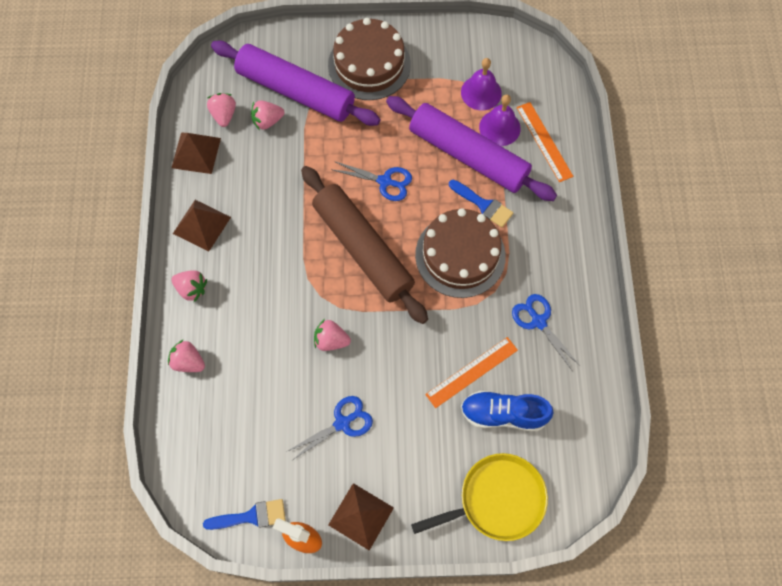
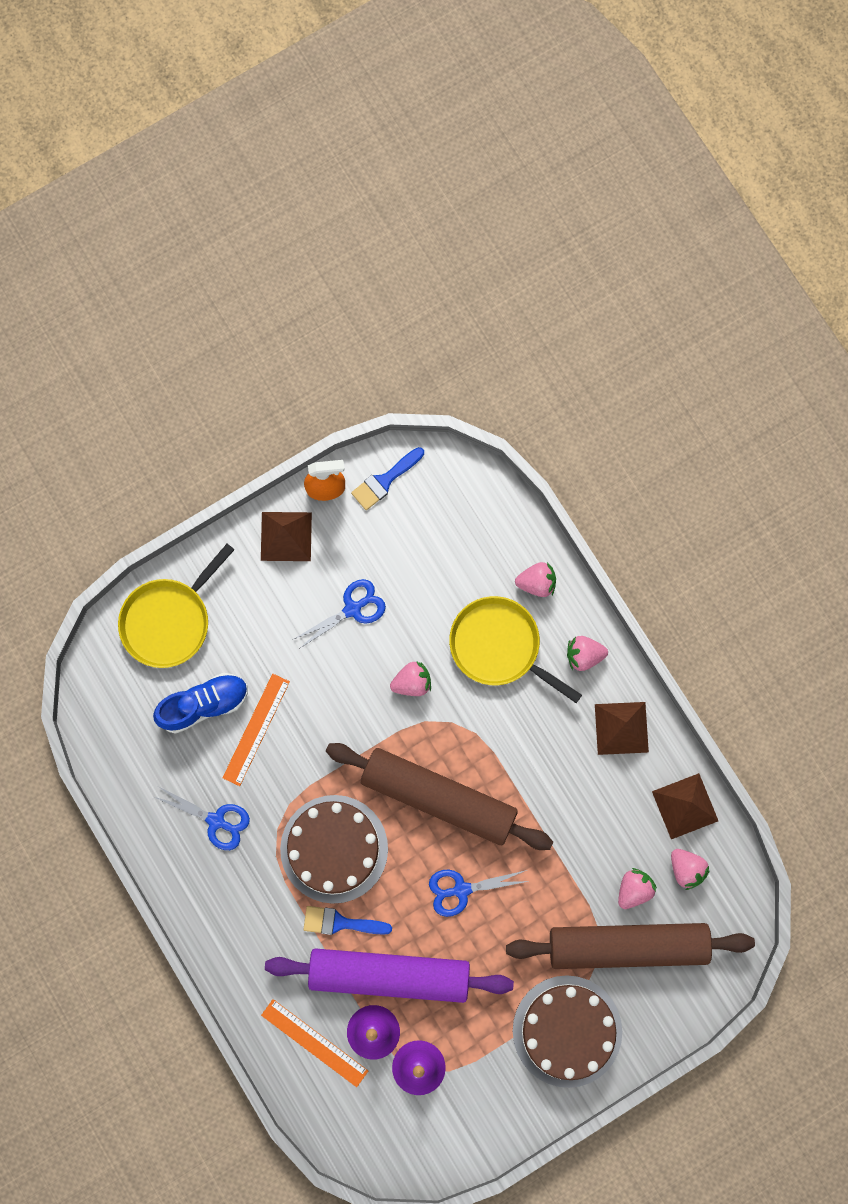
camera: 150 degrees right, 10 degrees up
purple rolling pin [211,40,380,126] -> brown rolling pin [506,923,755,969]
blue scissors [286,396,373,460] -> blue scissors turned 150 degrees counterclockwise [294,579,386,649]
none -> yellow pan [449,596,582,703]

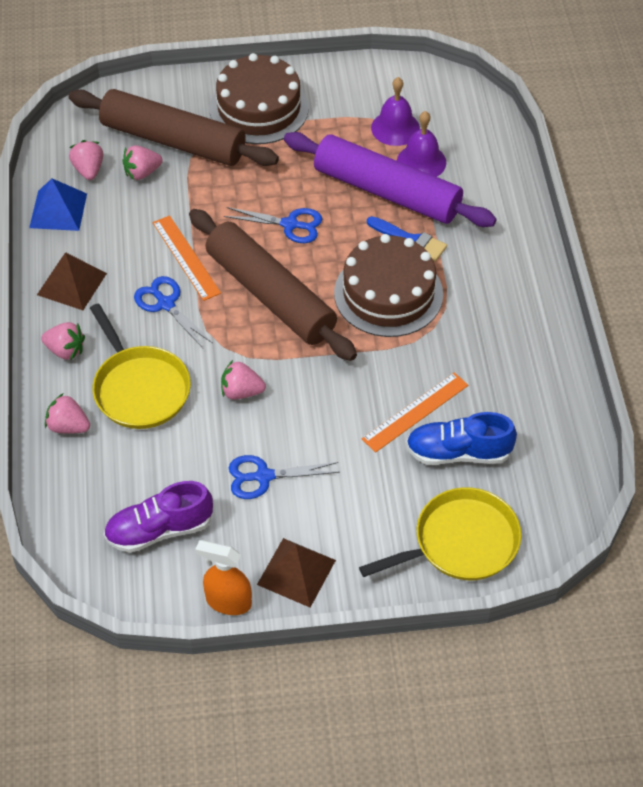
camera: 155 degrees left, 25 degrees down
blue scissors [155,787,250,850] -> blue scissors moved to [134,276,212,348]
orange ruler [261,999,368,1087] -> orange ruler moved to [153,215,221,301]
blue brush [351,447,424,510] -> none
brown pyramid [652,773,718,839] -> blue pyramid [29,178,87,231]
none -> purple shoe [104,481,213,553]

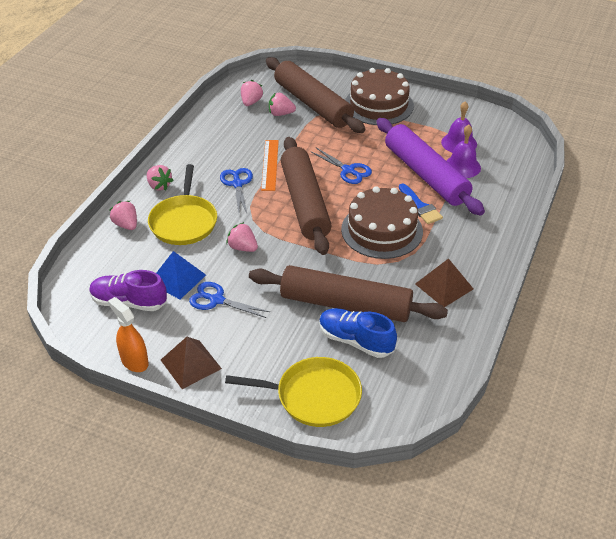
camera: 30 degrees right, 10 degrees down
blue pyramid [29,178,87,231] -> blue pyramid moved to [156,251,206,299]
brown pyramid [37,252,107,310] -> brown pyramid moved to [415,258,473,307]
orange ruler [362,372,468,453] -> brown rolling pin [249,265,448,322]

